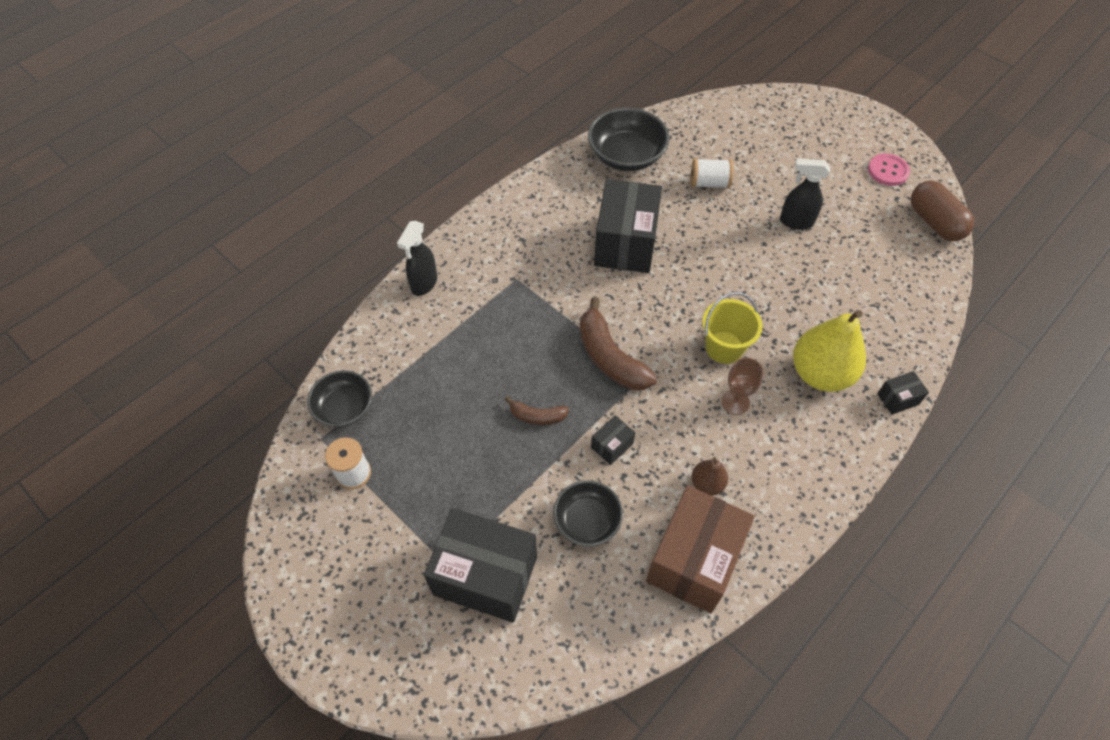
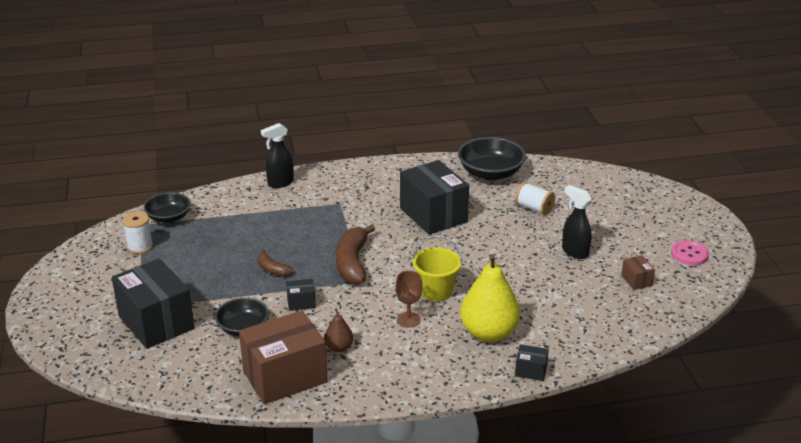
camera: 35 degrees right, 25 degrees down
black box [594,179,662,273] -> black box turned 75 degrees counterclockwise [400,160,469,235]
brown capsule [911,181,974,241] -> none
none -> brown box [621,255,655,290]

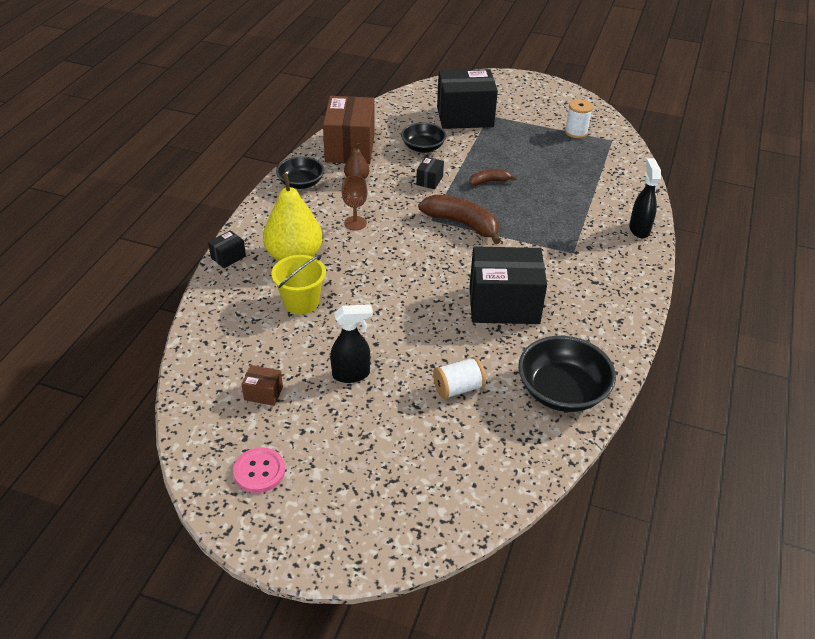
camera: 120 degrees right, 10 degrees up
black bowl [144,192,191,223] -> black bowl moved to [276,156,324,189]
yellow bucket [412,235,462,301] -> yellow bucket moved to [271,255,326,315]

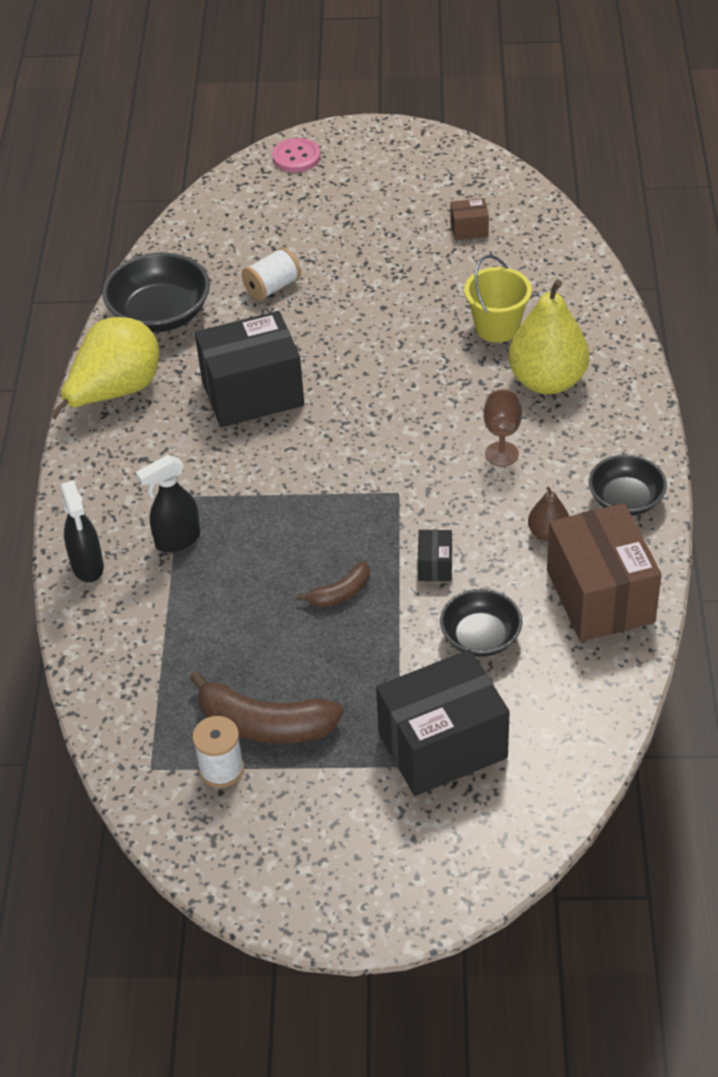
camera: 165 degrees right, 5 degrees up
black box [208,230,246,268] -> none
pink button [233,447,285,493] -> pink button moved to [272,138,321,172]
black spray bottle [330,304,373,383] -> black spray bottle moved to [136,455,200,552]
brown banana [418,195,501,244] -> brown banana moved to [190,671,343,744]
none -> yellow pear [50,317,159,419]

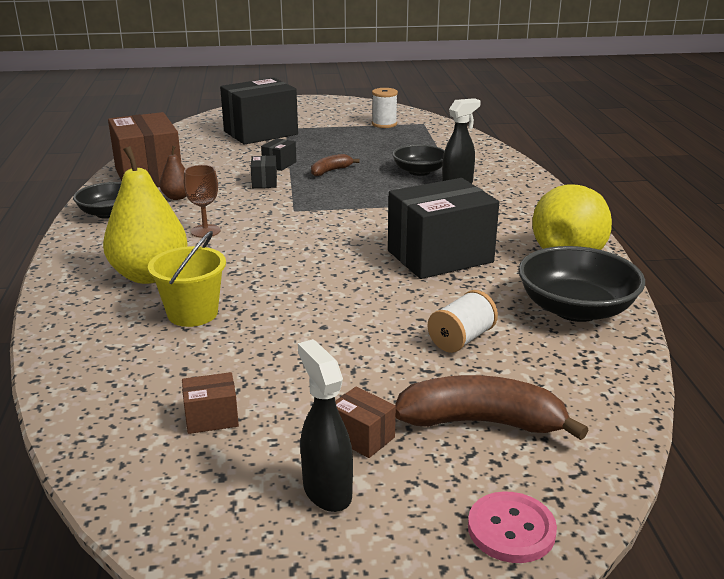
camera: 170 degrees right, 20 degrees down
black spray bottle [60,480,104,582] -> black spray bottle moved to [298,339,353,512]
brown banana [190,671,343,744] -> brown banana moved to [395,375,588,440]
black bowl [440,589,522,657] -> black bowl moved to [392,145,445,176]
none -> black box [261,138,296,171]
none -> brown box [335,386,396,458]

